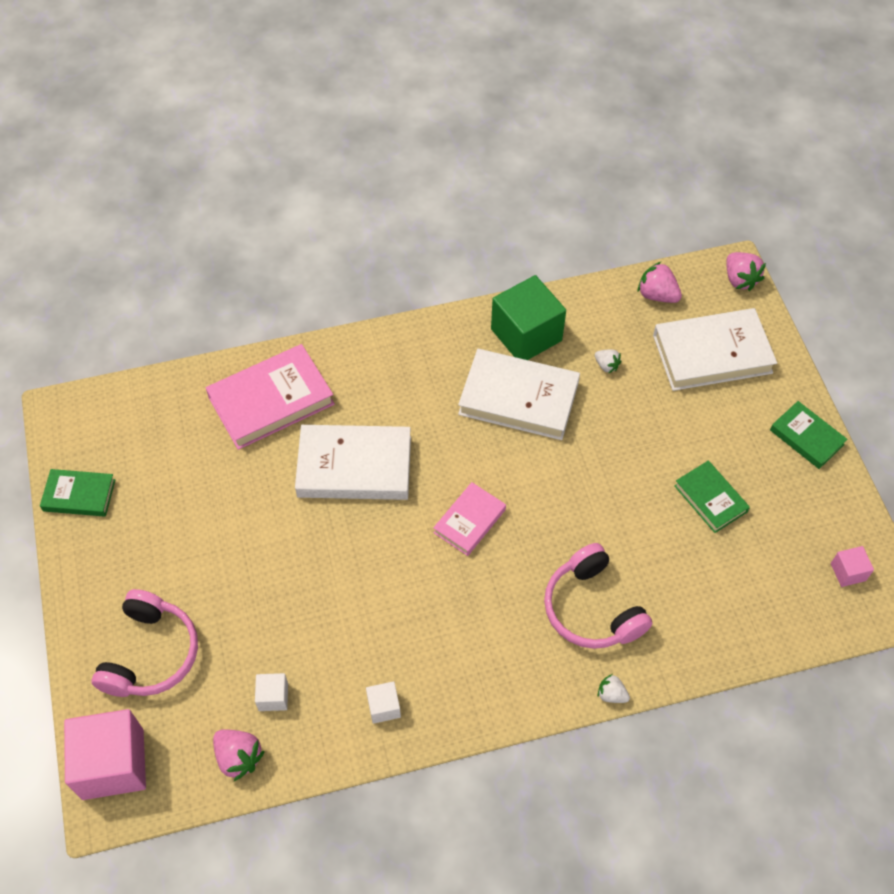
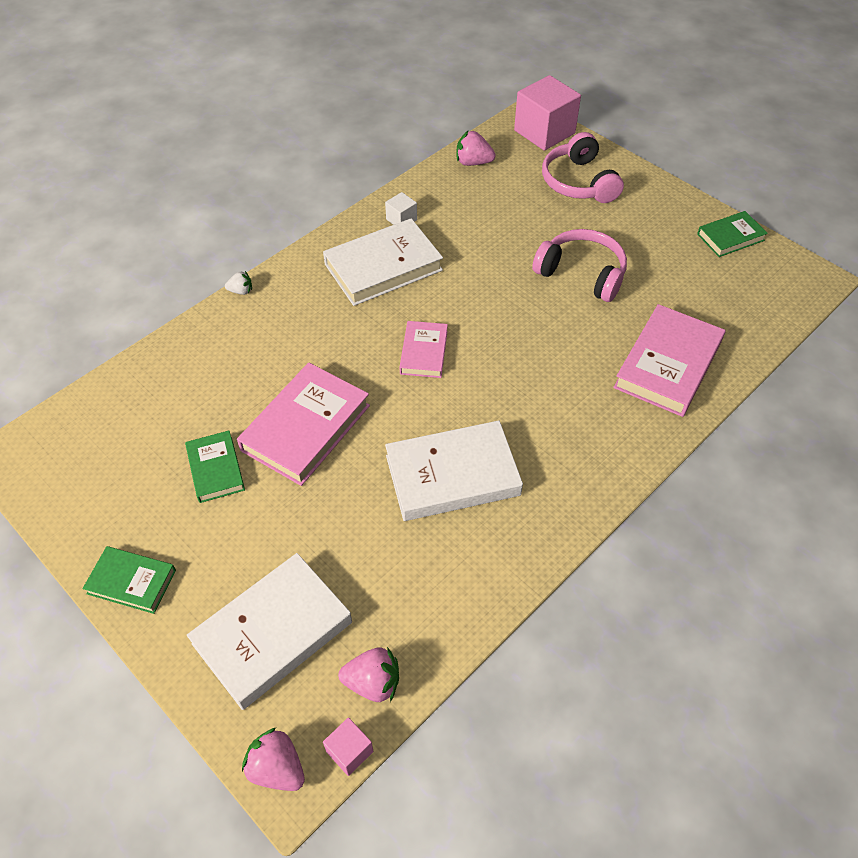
camera: 150 degrees right, 5 degrees down
white cube [255,673,288,711] -> none
white book [295,425,411,500] -> white book moved to [323,218,443,306]
green cube [491,275,566,360] -> none
pink headphones [544,543,652,649] -> pink headphones moved to [532,229,627,302]
white strawberry [595,349,621,374] -> none
green book [674,460,750,533] -> green book turned 45 degrees clockwise [185,431,245,503]
pink cube [831,546,874,587] -> pink cube moved to [323,717,373,776]
none -> pink book [237,363,370,486]

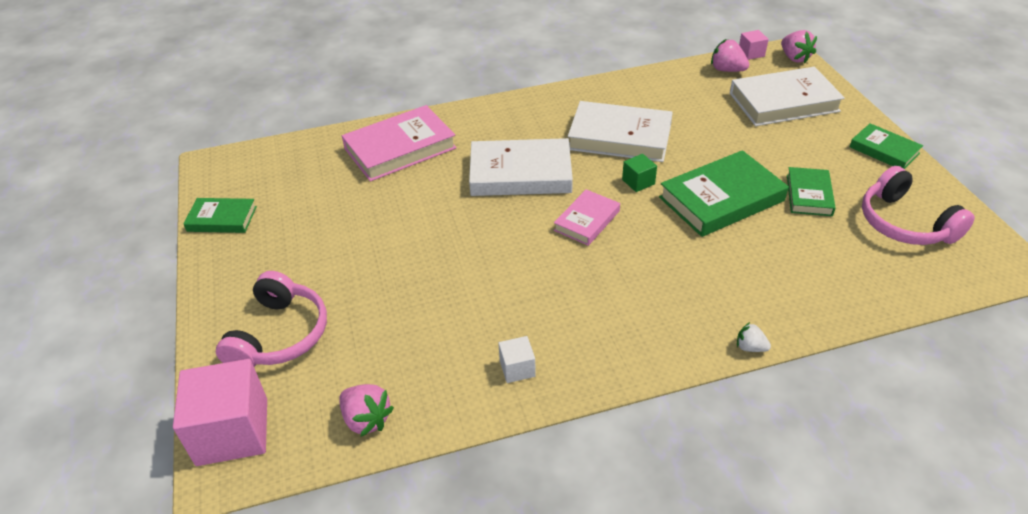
camera: 150 degrees left, 10 degrees down
pink book [237,363,370,486] -> green book [659,150,789,237]
white book [323,218,443,306] -> white book moved to [469,138,573,196]
pink headphones [532,229,627,302] -> pink headphones moved to [862,166,975,245]
none -> green cube [622,154,657,192]

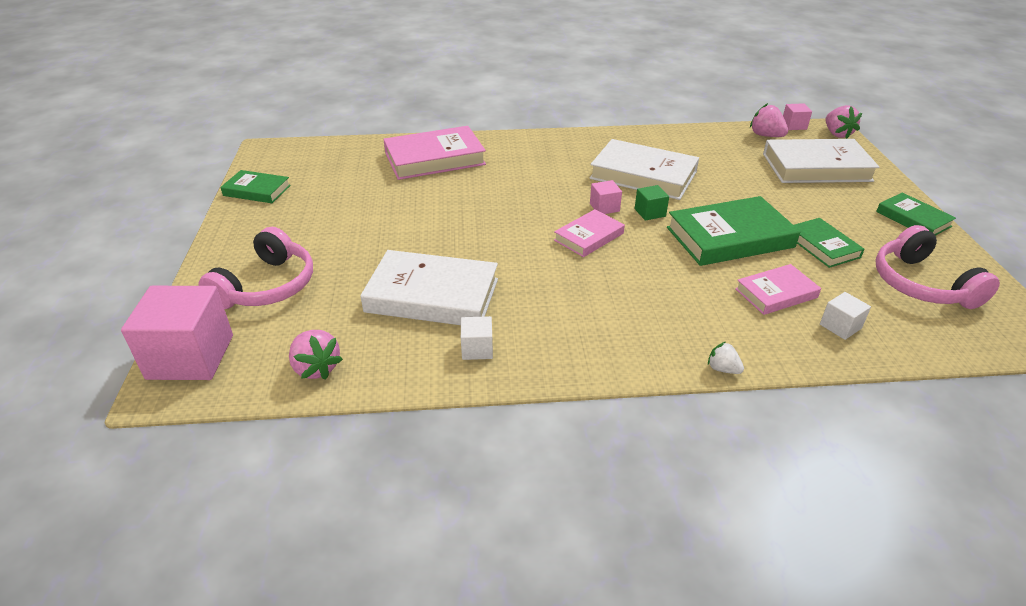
camera: 10 degrees right, 5 degrees down
white book [469,138,573,196] -> white book moved to [360,250,498,325]
green book [787,167,836,216] -> green book turned 45 degrees counterclockwise [794,218,864,268]
none -> pink cube [590,180,622,214]
none -> pink book [735,264,821,315]
none -> white cube [820,292,871,340]

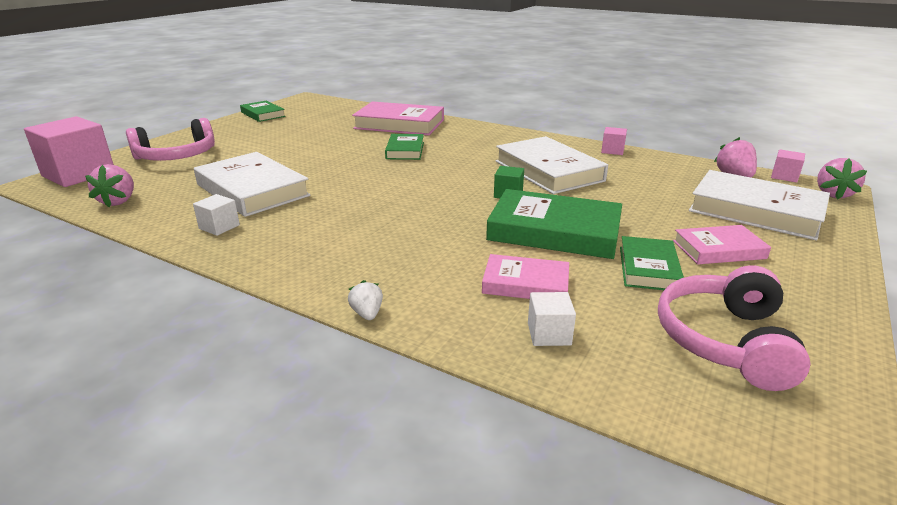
camera: 35 degrees right, 10 degrees down
pink book [554,209,625,257] -> pink book moved to [673,225,771,264]
pink cube [590,180,622,214] -> pink cube moved to [601,127,627,155]
green book [876,193,956,236] -> green book moved to [385,134,424,160]

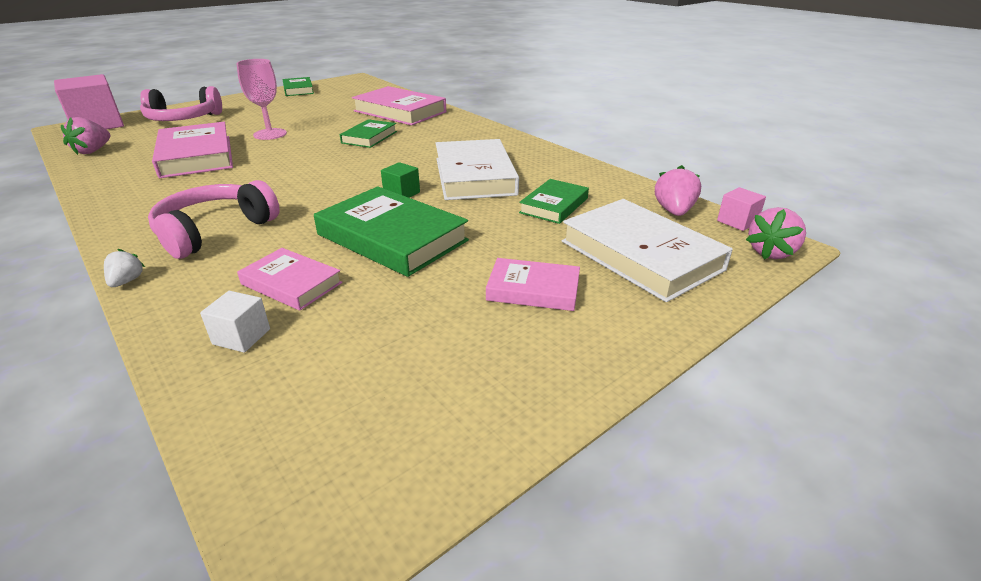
camera: 20 degrees right, 5 degrees up
white cube [193,194,240,236] -> none
white book [194,152,311,217] -> pink book [152,122,233,178]
pink cube [601,127,627,155] -> none
green book [620,236,684,290] -> green book moved to [519,179,589,224]
pink headphones [658,265,810,391] -> pink headphones moved to [148,180,280,259]
none -> pink goblet [236,59,287,140]

